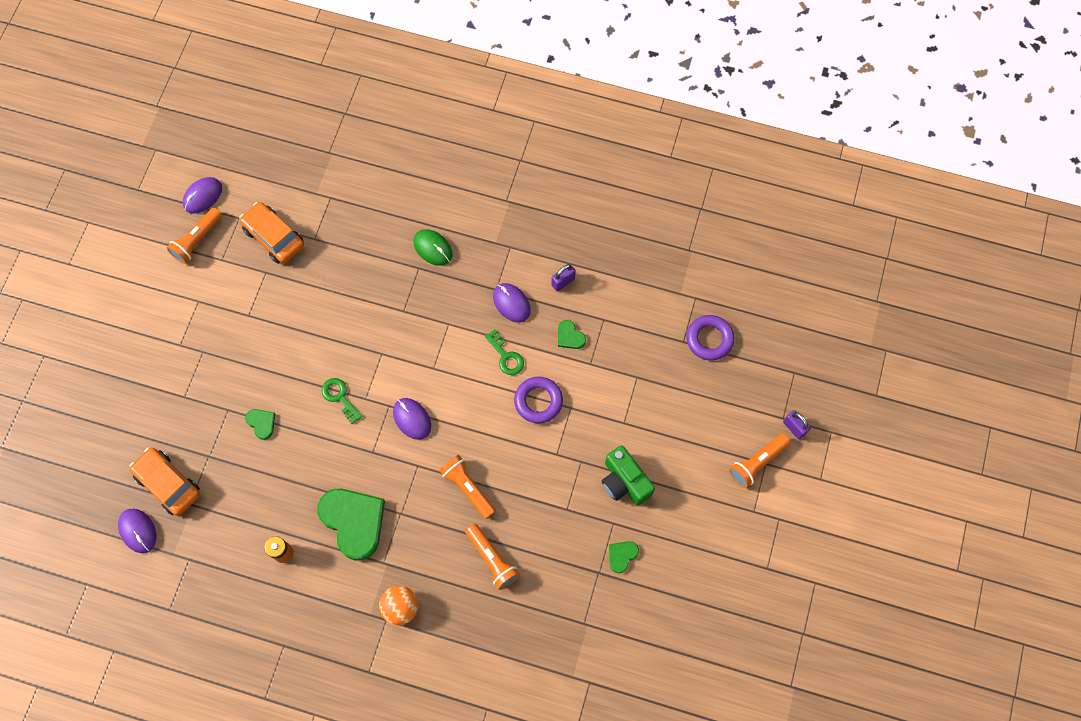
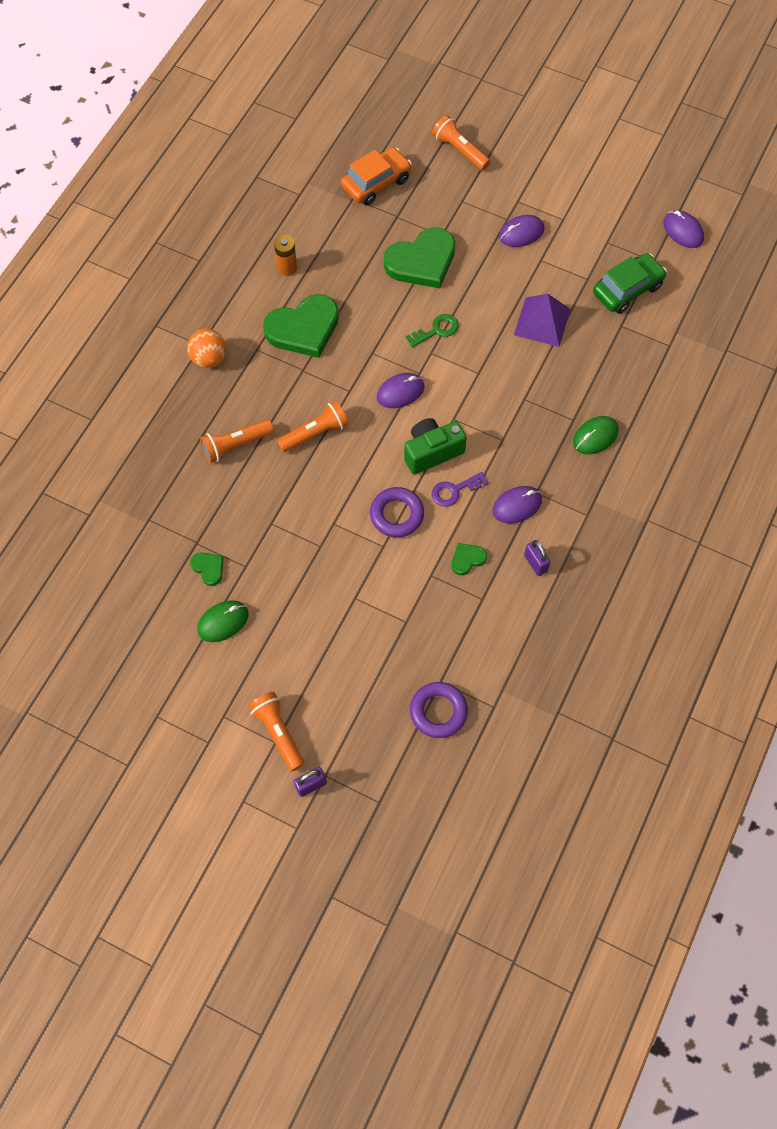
camera: 100 degrees right, 5 degrees down
purple mouse [118,509,156,553] -> purple mouse moved to [499,215,544,247]
orange flashlight [166,207,223,264] -> orange flashlight moved to [432,115,490,171]
orange car [239,202,304,264] -> green car [593,253,667,314]
green heart [245,409,275,440] -> green heart [384,227,455,288], size x2.21
green key [485,329,524,375] -> purple key [432,472,488,507]
green camera [602,445,655,505] -> green camera moved to [404,418,467,475]
none -> green mouse [197,600,248,642]
none -> purple pyramid [514,294,571,347]

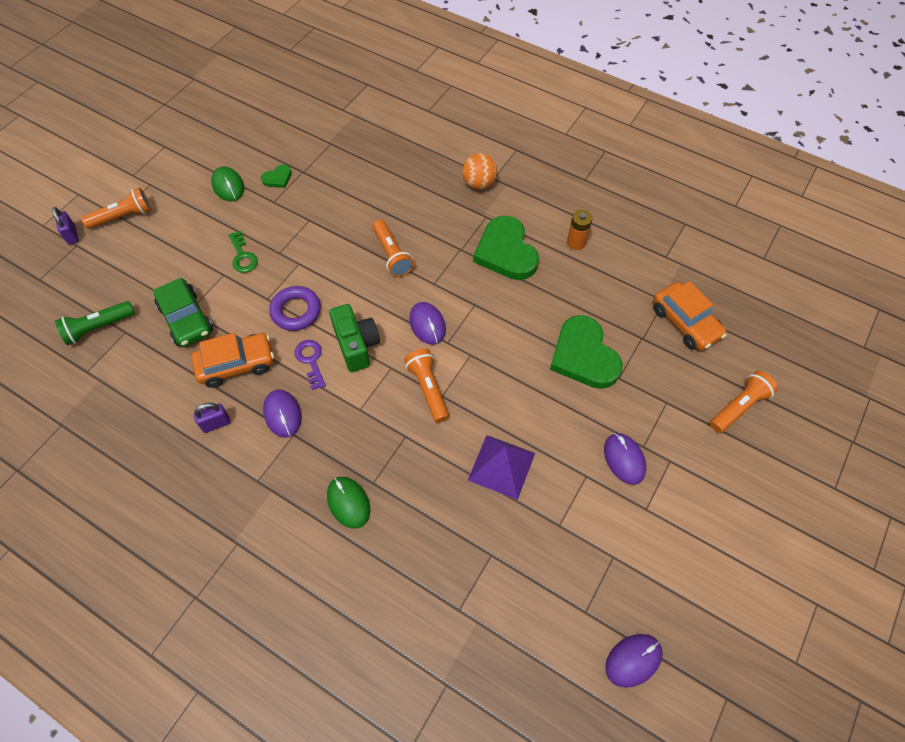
camera: 95 degrees right, 5 degrees down
orange flashlight [200,419,274,463] -> orange flashlight moved to [404,349,449,423]
green key [406,314,459,347] -> green key moved to [229,231,258,273]
purple ring [410,682,468,738] -> green flashlight [55,301,135,345]
green heart [451,543,487,575] -> orange car [191,333,274,388]
green car [593,253,667,314] -> green car moved to [153,278,213,347]

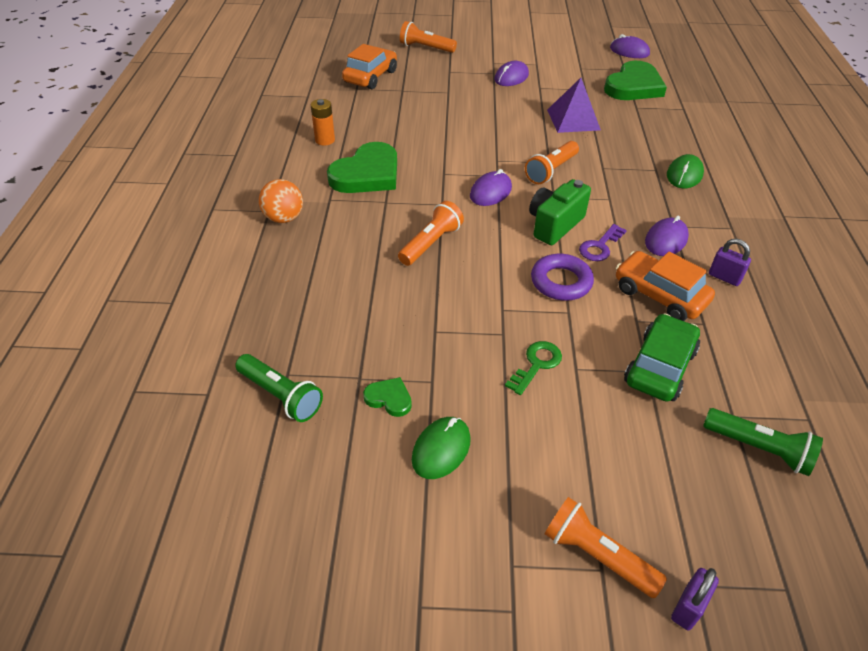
camera: 120 degrees left, 15 degrees down
green heart [550,315,623,389] -> green heart moved to [604,61,667,100]
none -> green flashlight [235,354,323,422]

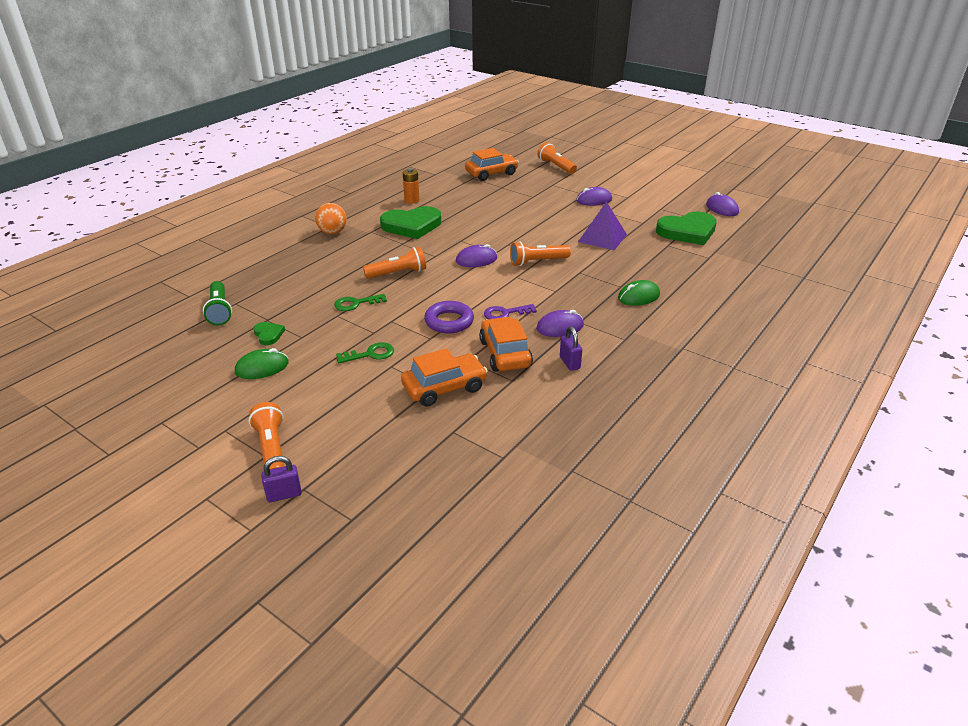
camera: 35 degrees right, 10 degrees down
green camera [529,179,591,245] -> none
green car [624,314,700,402] -> orange car [401,348,488,407]
green flashlight [703,408,823,476] -> none
none -> green key [334,294,387,311]

